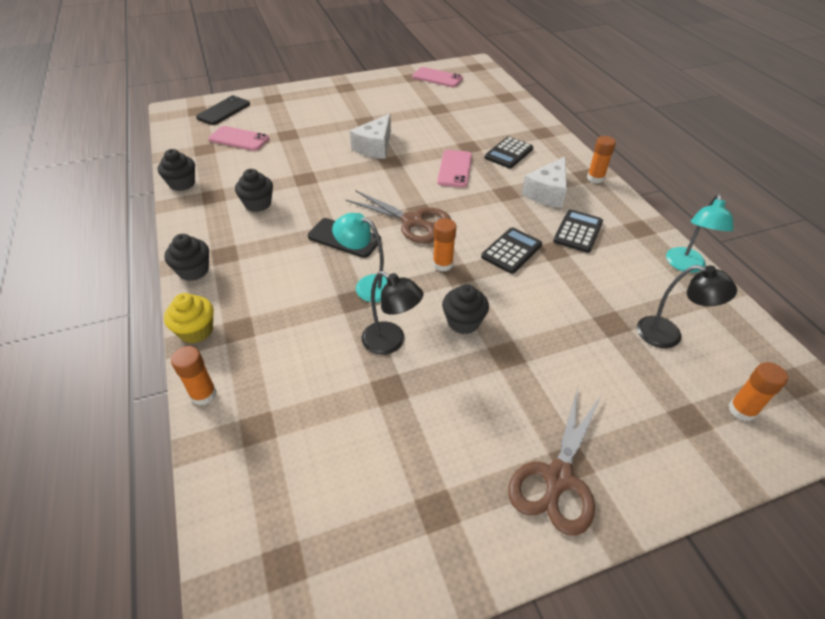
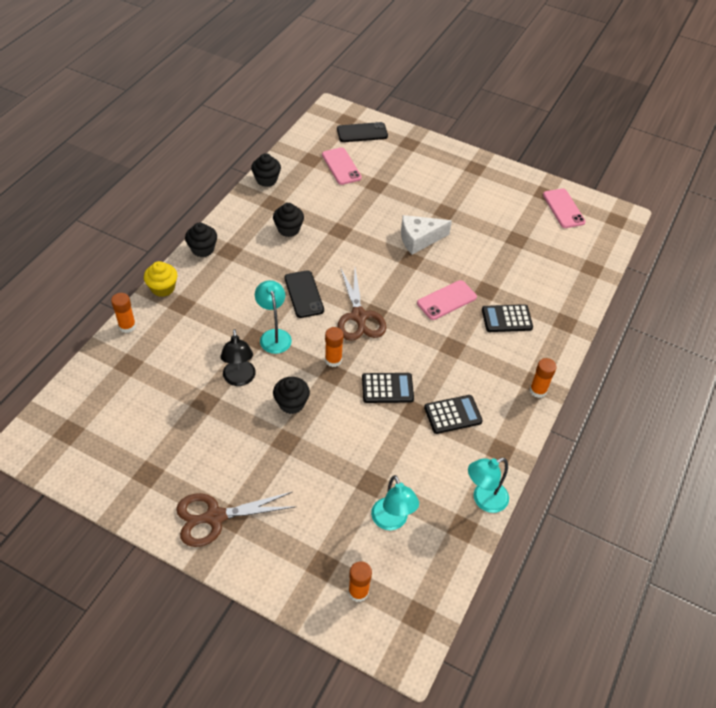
camera: 45 degrees right, 5 degrees up
white cheese [522,156,567,208] -> none
black lamp [637,265,737,348] -> turquoise lamp [371,475,419,530]

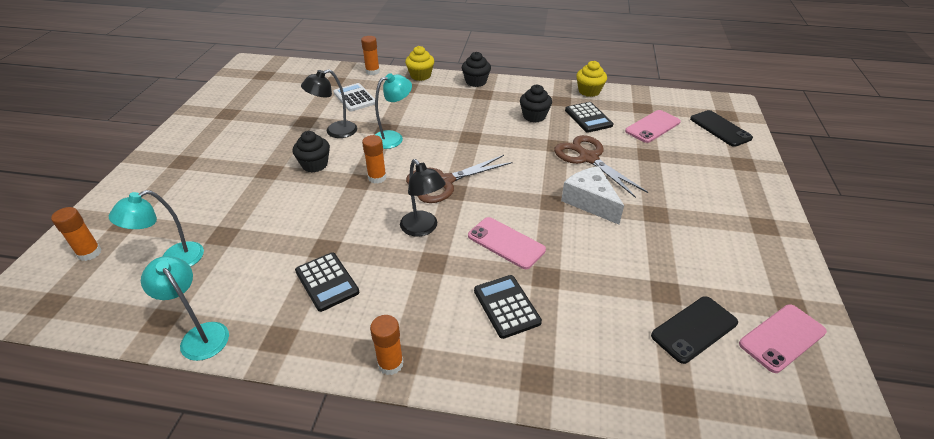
camera: 75 degrees right, 10 degrees down
brown scissors [176,492,295,547] -> brown scissors moved to [554,135,648,198]
black cupcake [251,153,281,187] -> yellow cupcake [576,61,607,97]
black phone [284,270,324,318] -> black phone moved to [651,296,738,364]
black calculator [362,373,414,403] -> black calculator moved to [565,102,613,132]
none -> white calculator [334,83,375,111]
none -> black lamp [400,159,446,237]

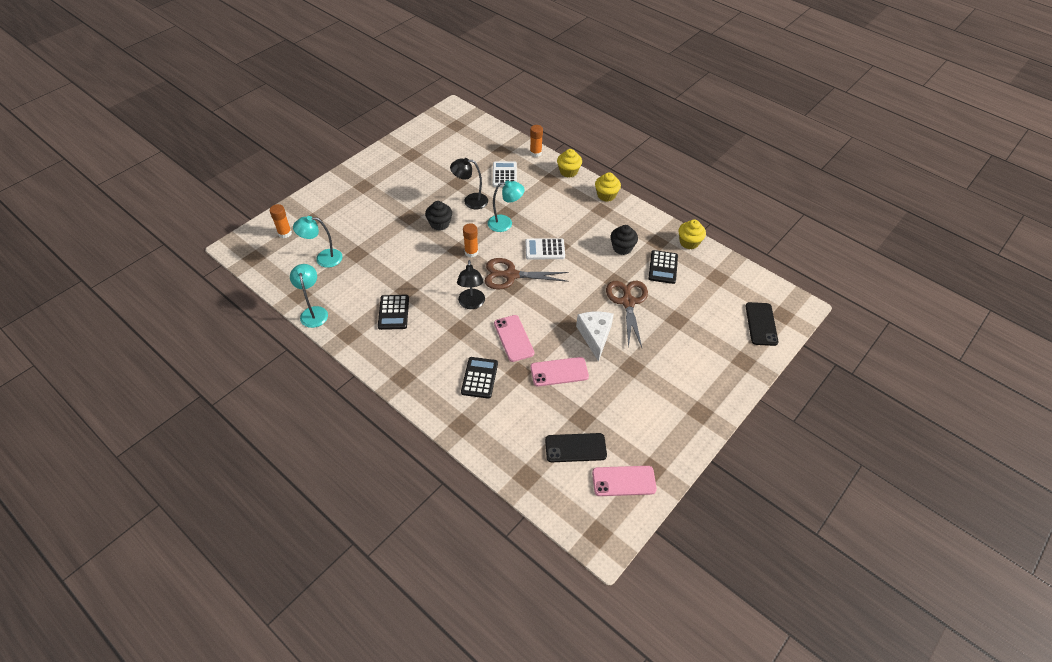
camera: 30 degrees right, 10 degrees up
orange glue stick [370,315,404,375] -> none
black cupcake [462,52,491,87] -> yellow cupcake [595,172,621,202]
pink phone [625,110,681,143] -> pink phone moved to [530,357,589,386]
none -> white calculator [525,238,565,260]

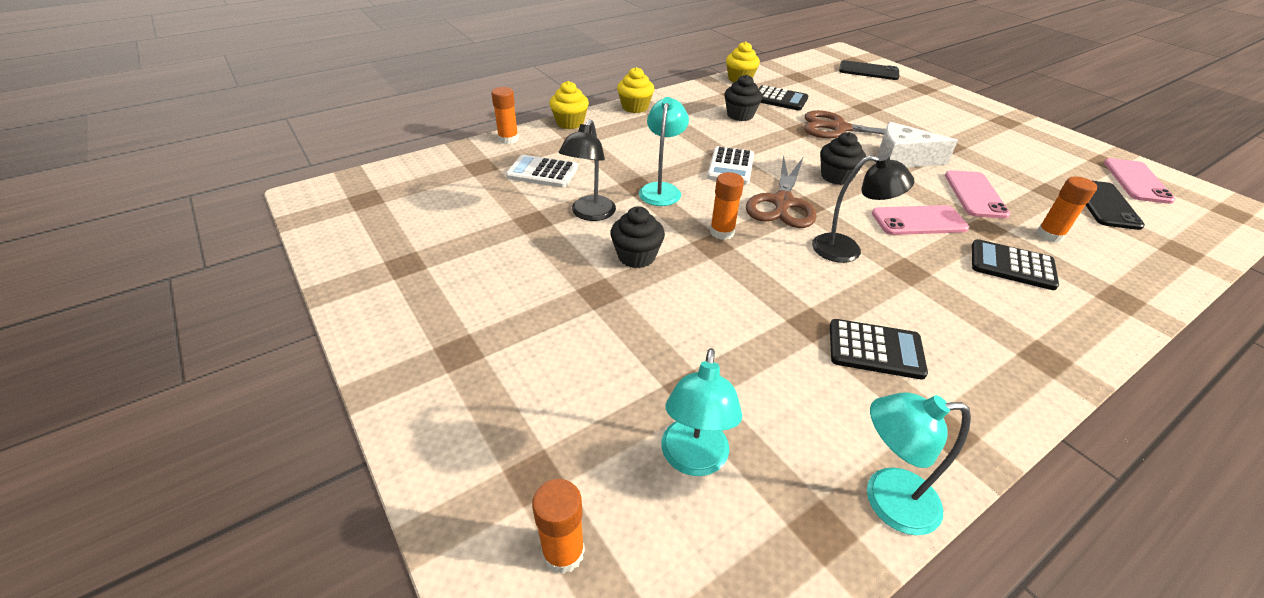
camera: 75 degrees left, 10 degrees down
none -> black cupcake [820,132,866,185]
none -> orange glue stick [1036,176,1097,243]

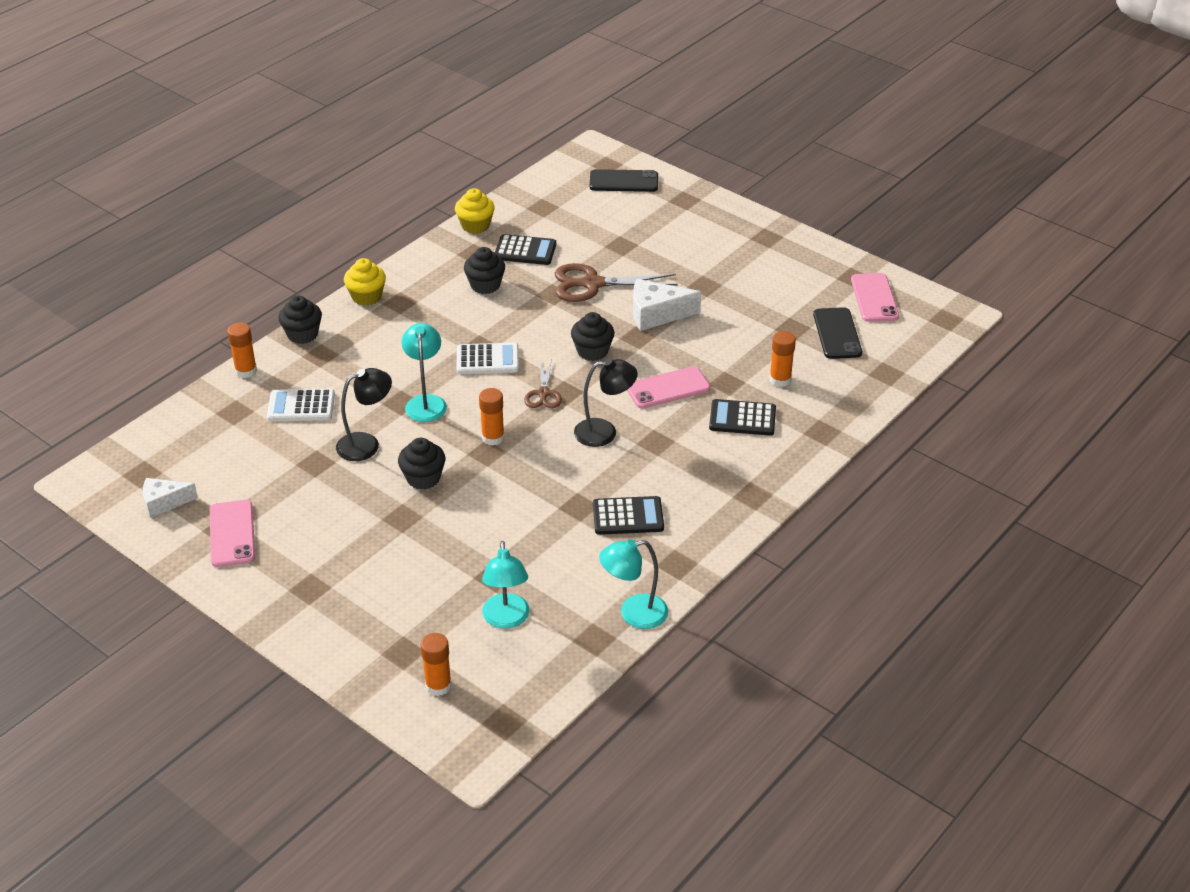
camera: 15 degrees left, 0 degrees up
yellow cupcake [549,81,589,129] -> black cupcake [278,296,322,344]
black lamp [559,119,616,221] -> black lamp turned 120 degrees counterclockwise [336,368,392,461]
white calculator [707,146,754,185] -> white calculator turned 90 degrees counterclockwise [457,343,519,374]
brown scissors [746,155,817,228] -> brown scissors [524,360,562,408], size x0.57
pink phone [945,170,1010,219] -> pink phone moved to [210,500,255,567]
none -> white cheese [143,478,198,518]

